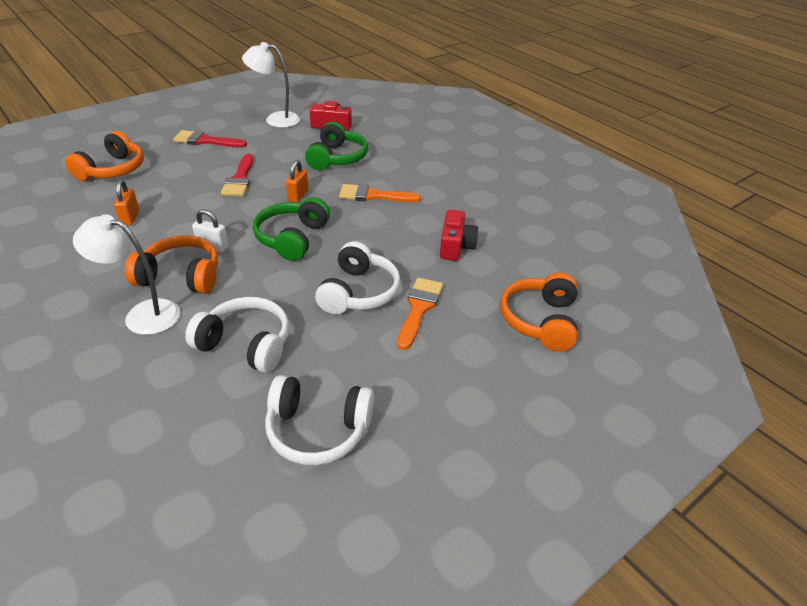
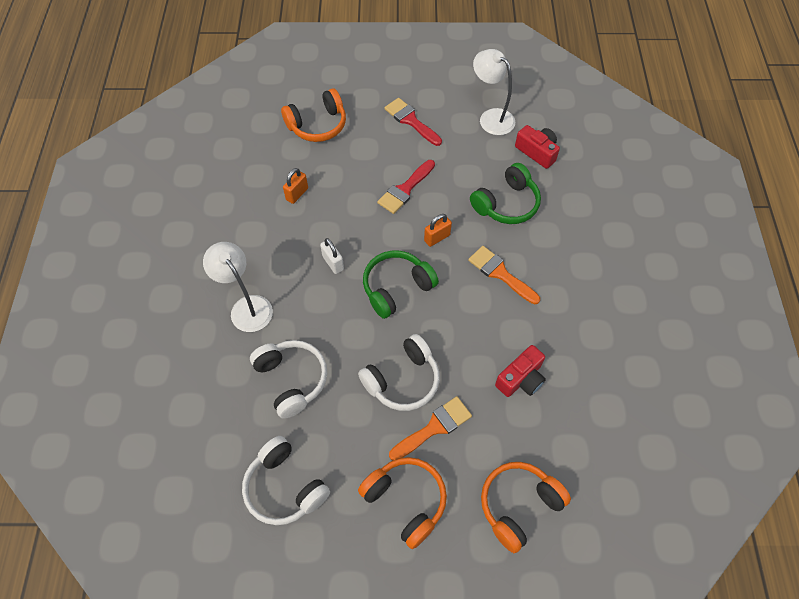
camera: 40 degrees right, 20 degrees up
orange headphones [125,235,218,294] -> orange headphones moved to [358,457,447,549]

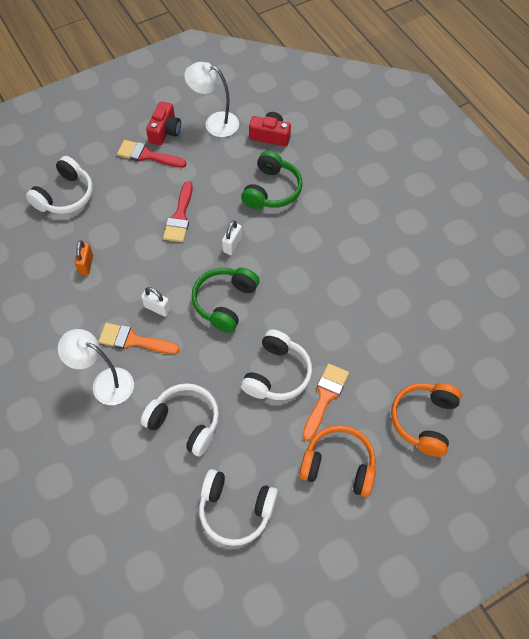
camera: 30 degrees left, 0 degrees up
orange headphones [281,88,346,142] -> white headphones [26,156,93,214]
orange padlock [424,214,452,247] -> white padlock [222,221,242,255]
orange brush [468,246,540,304] -> orange brush moved to [98,323,180,354]
red camera [495,345,546,397] -> red camera moved to [146,101,181,145]

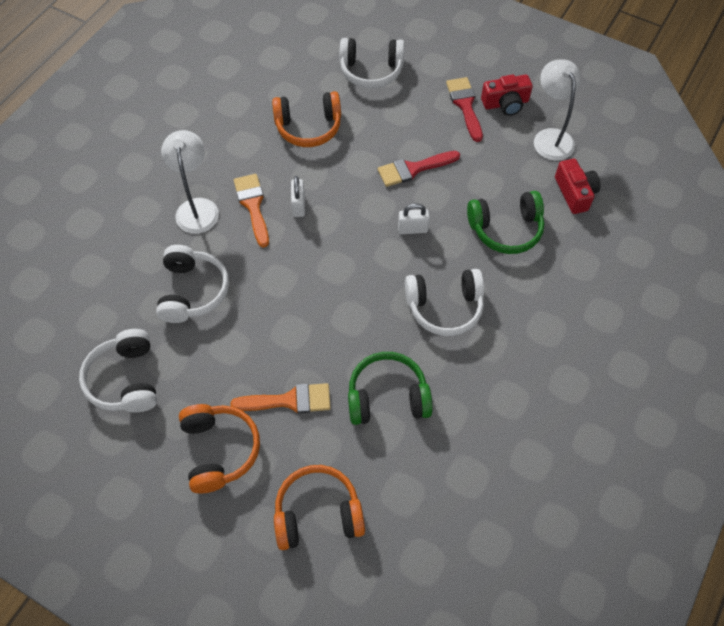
camera: 60 degrees right, 0 degrees up
orange padlock [75,240,93,275] -> orange headphones [272,91,341,147]
green headphones [192,268,259,333] -> green headphones moved to [348,352,433,425]
white headphones [241,329,312,400] -> white headphones moved to [405,269,484,336]

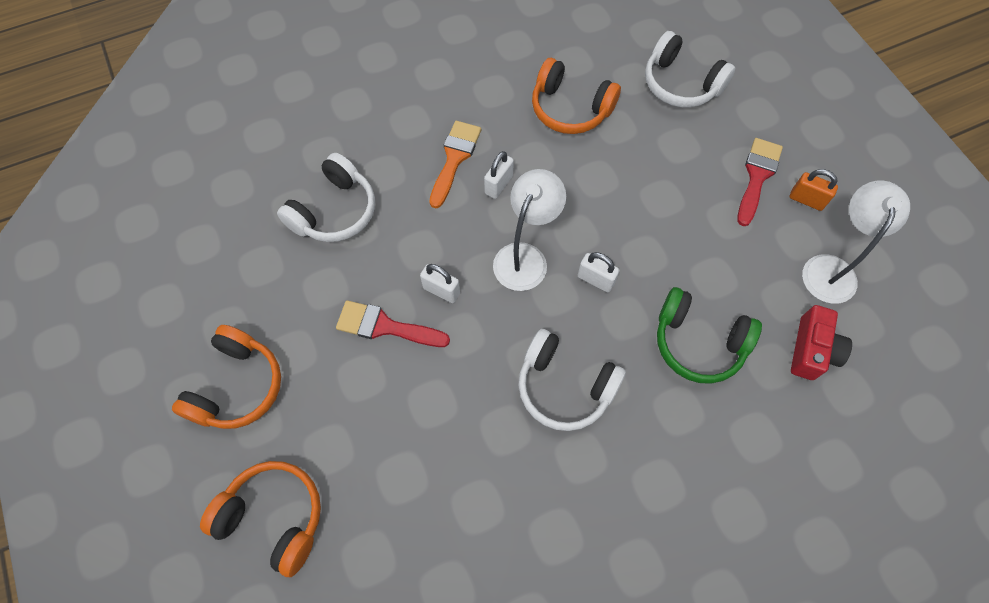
camera: 35 degrees right, 5 degrees up
white headphones [79,329,157,412] -> none
white lamp [161,130,219,234] -> white lamp moved to [493,169,566,291]
orange brush [231,383,331,413] -> none
green headphones [348,352,433,425] -> none
red brush [378,151,460,187] -> red brush moved to [336,300,450,347]
red camera [481,75,533,116] -> orange padlock [790,169,838,211]
none -> white padlock [420,264,460,303]

